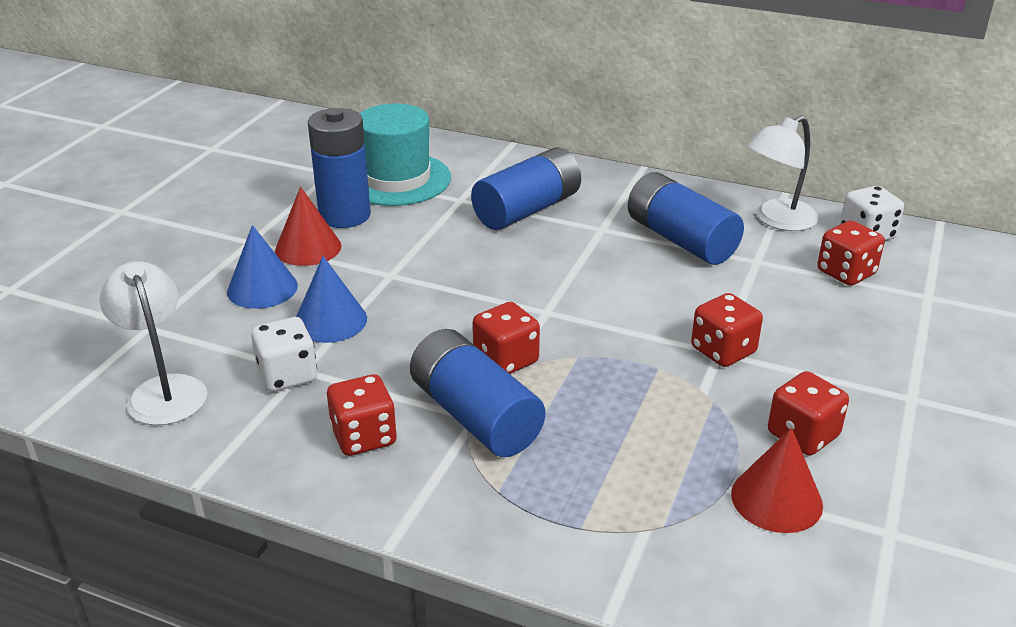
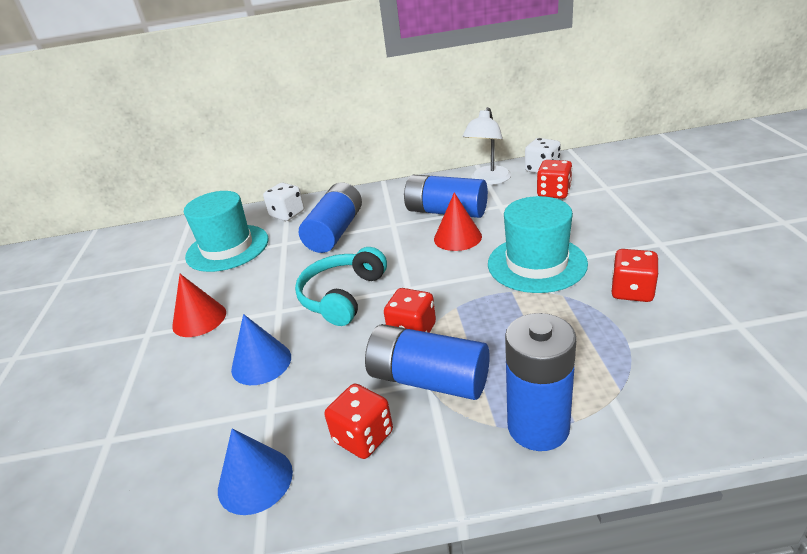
camera: 25 degrees left, 0 degrees up
white lamp [99,261,207,425] -> none
blue cone [227,225,298,309] -> blue cone moved to [218,429,293,515]
white dice [251,317,317,392] -> white dice moved to [263,183,304,221]
blue battery [308,108,371,228] -> blue battery moved to [505,313,577,451]
red dice [691,293,763,367] -> turquoise hat [488,196,588,293]
red cone [731,428,823,533] -> red cone moved to [434,193,482,251]
none -> turquoise headphones [295,247,387,326]

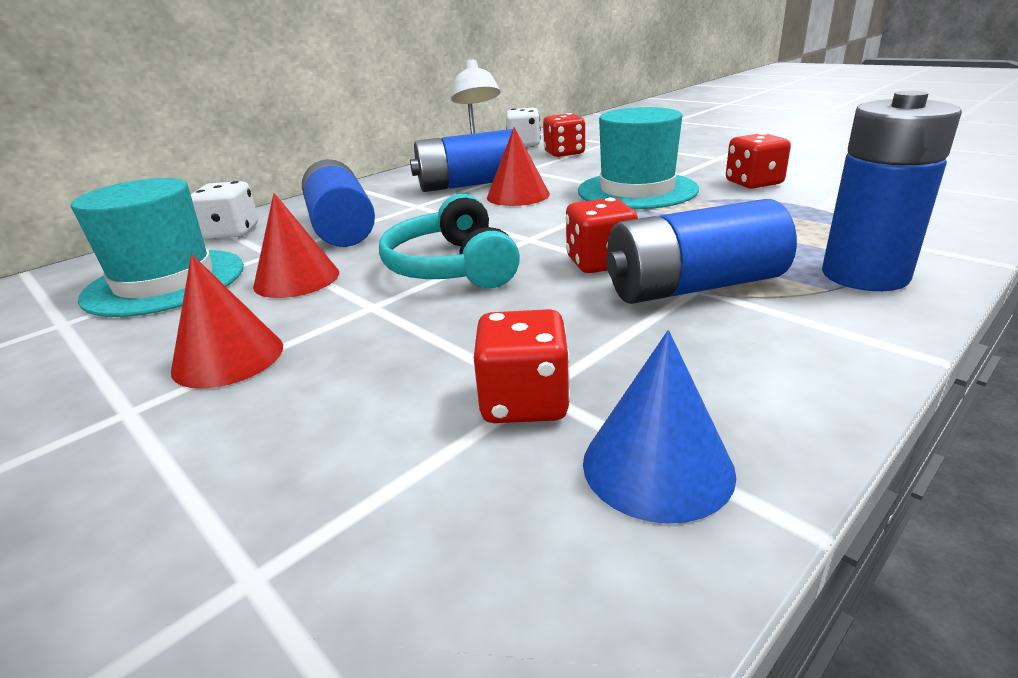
camera: 40 degrees left, 5 degrees down
blue cone [231,314,291,385] -> none
red dice [325,384,393,459] -> red dice moved to [474,309,570,423]
none -> red cone [253,193,339,298]

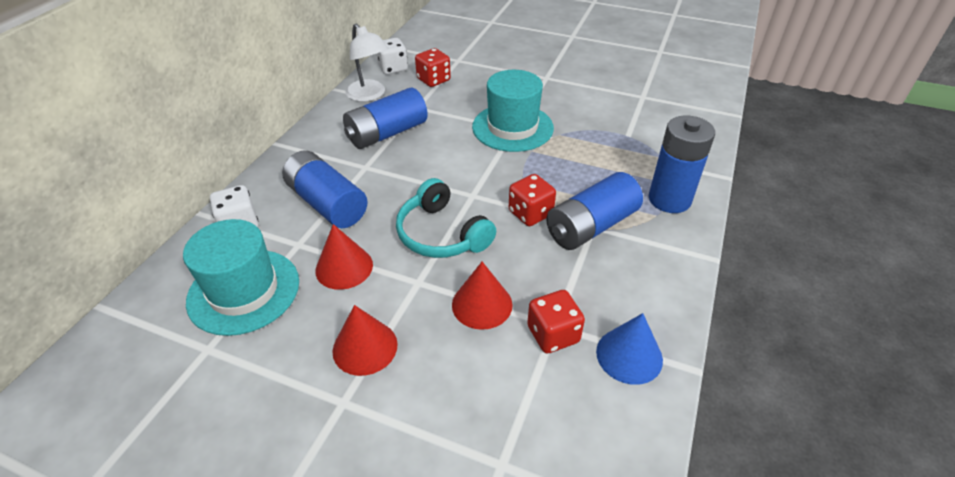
camera: 25 degrees left, 15 degrees up
red cone [487,127,550,206] -> red cone moved to [452,262,512,330]
red dice [726,133,791,189] -> none

